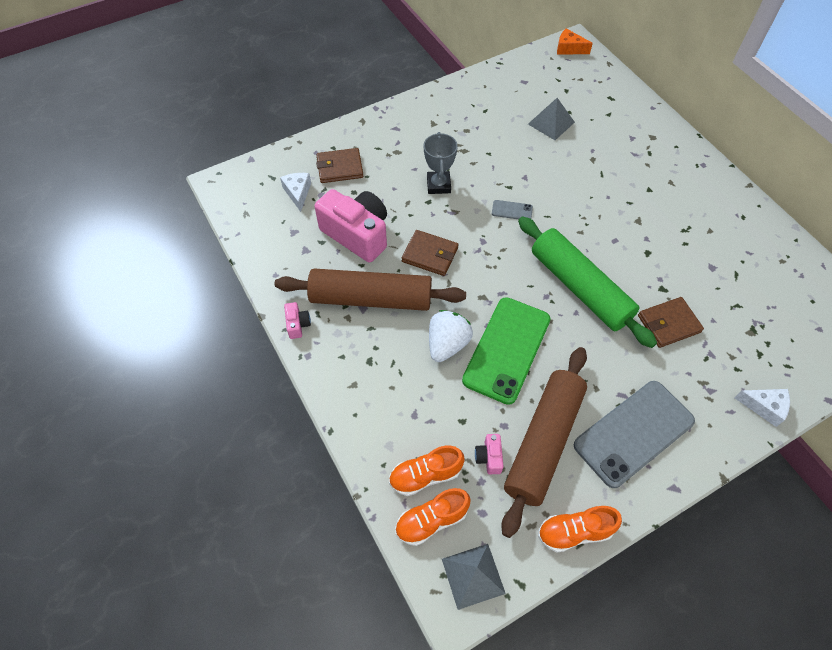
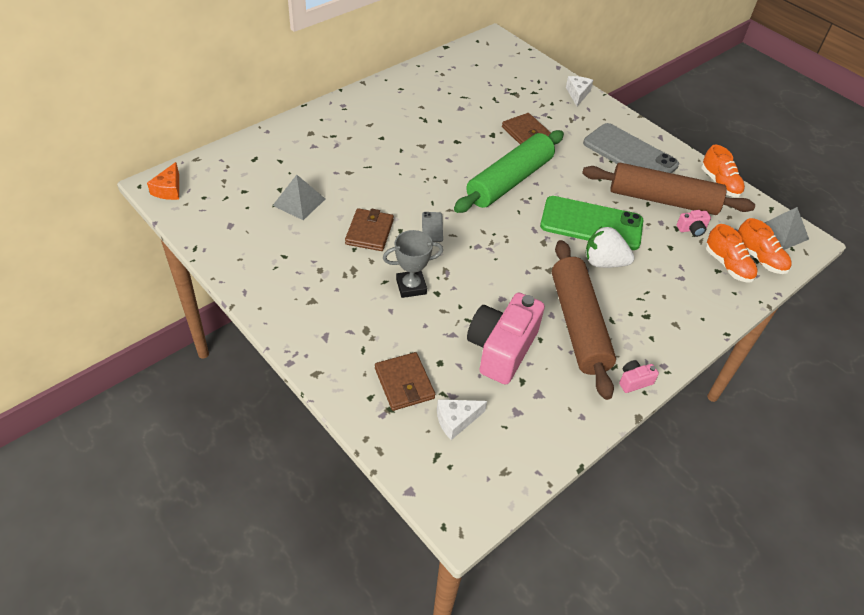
camera: 105 degrees left, 10 degrees down
brown wallet [402,230,458,276] -> brown wallet moved to [345,208,394,251]

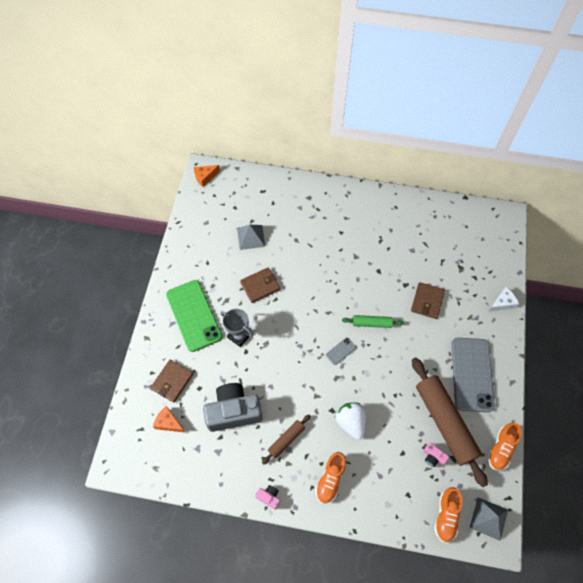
camera: 55 degrees right, 15 degrees up
grey phone [422,212,443,242] -> grey phone moved to [326,338,356,365]
white cheese [437,399,487,440] -> orange cheese [153,406,186,433]
green rolling pin [454,130,564,213] -> green rolling pin [342,315,404,328], size x0.48
pink camera [467,293,545,385] -> grey camera [203,383,263,432]
green phone [540,196,643,250] -> green phone moved to [166,280,222,352]
brown rolling pin [552,240,616,400] -> brown rolling pin [262,415,310,465], size x0.48
orange shoe [706,224,758,283] -> orange shoe moved to [315,452,346,504]

